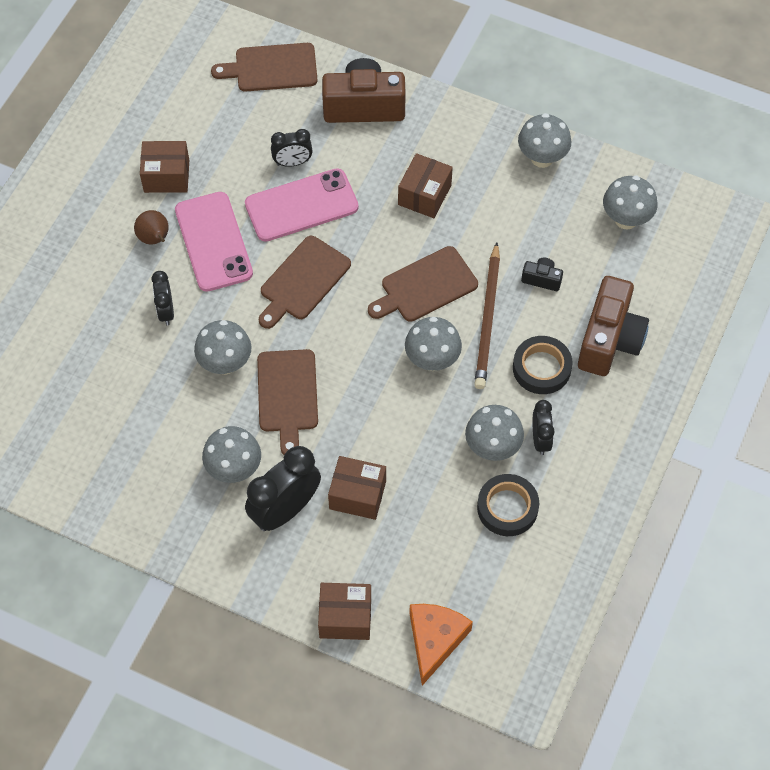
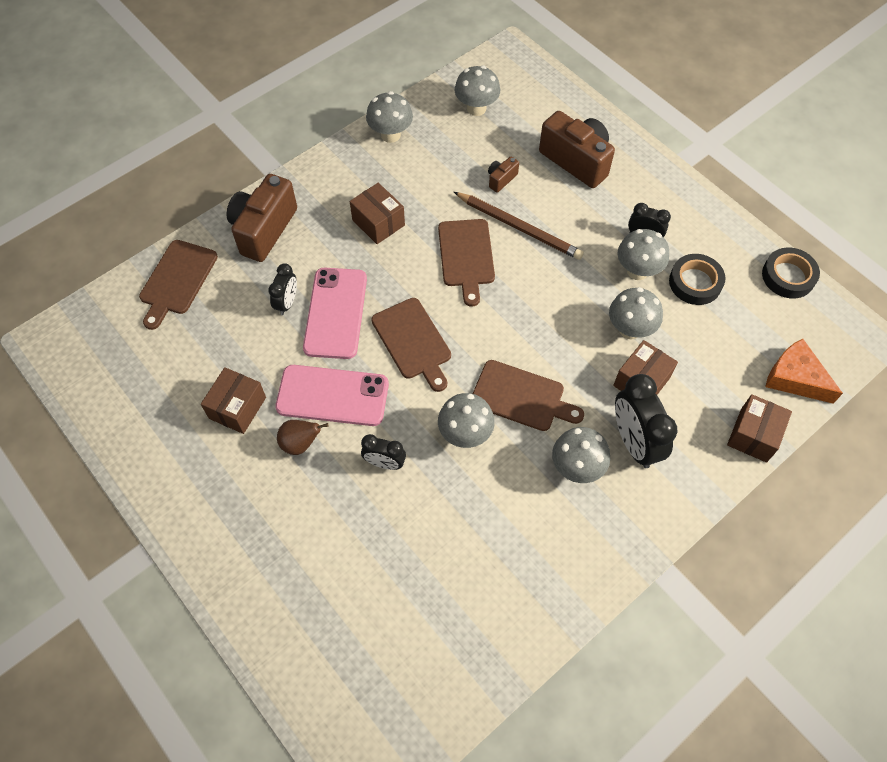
camera: 65 degrees left, 0 degrees up
grey mushroom [405,317,462,371] -> grey mushroom moved to [609,287,663,339]
black tape [513,336,573,394] -> black tape moved to [762,247,820,298]
black camera [521,258,563,291] -> brown camera [488,156,519,193]

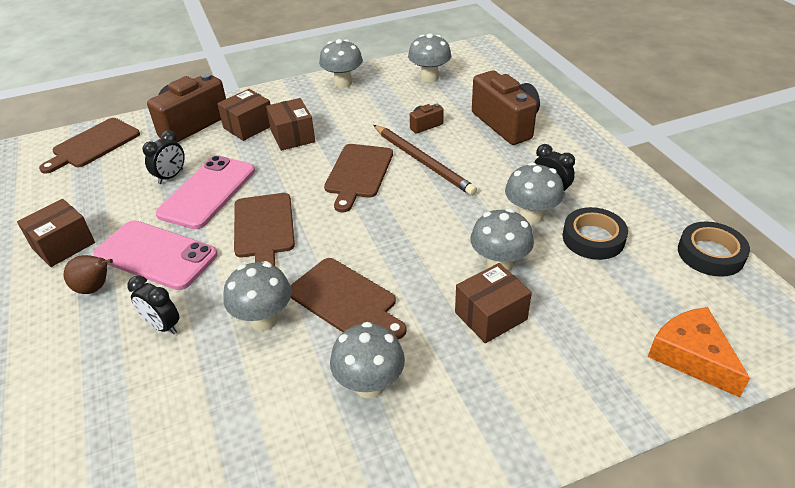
camera: 20 degrees right, 20 degrees down
black clock [615,374,677,468] -> none
brown box [727,394,792,463] -> brown box moved to [217,89,270,141]

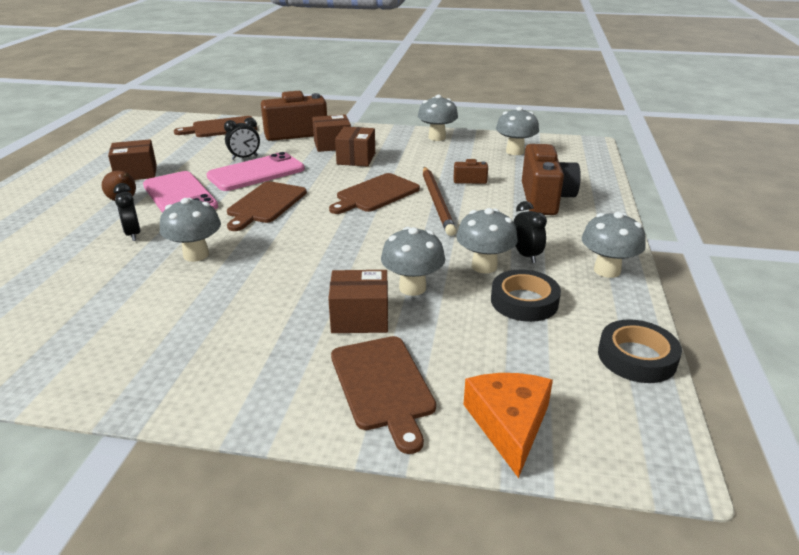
camera: 30 degrees right, 10 degrees down
brown cutting board [290,258,406,339] -> brown cutting board moved to [331,336,436,454]
grey mushroom [330,322,405,398] -> grey mushroom moved to [582,212,646,278]

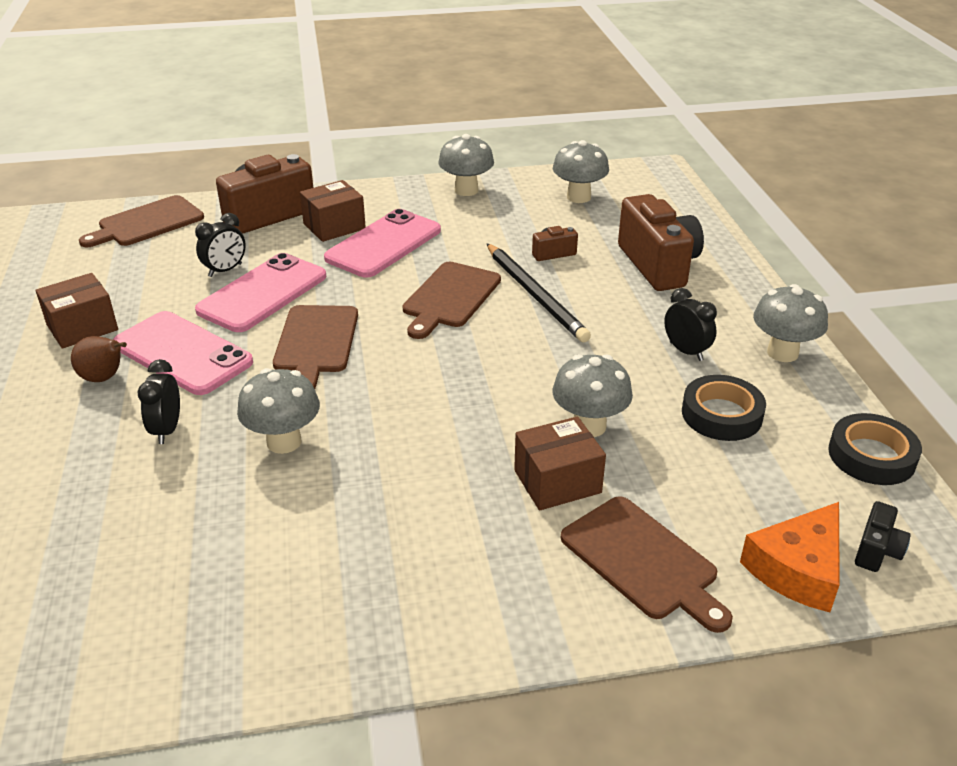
camera: 20 degrees left, 5 degrees up
black clock [114,183,141,241] -> black clock turned 45 degrees clockwise [137,359,180,444]
brown box [335,127,375,167] -> pink phone [324,209,441,277]
brown pencil [423,167,456,236] -> black pencil [486,243,591,342]
grey mushroom [456,208,518,274] -> none
orange cheese [463,373,553,478] -> orange cheese turned 120 degrees counterclockwise [740,502,840,612]
none -> black camera [855,501,911,572]

